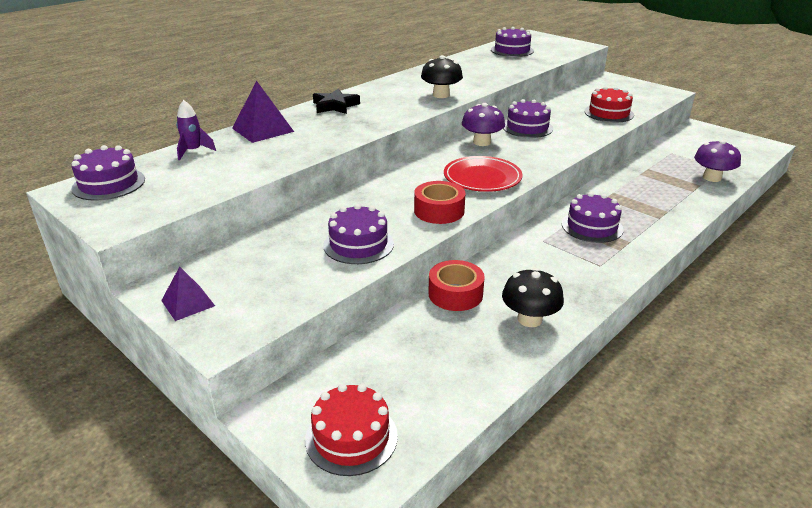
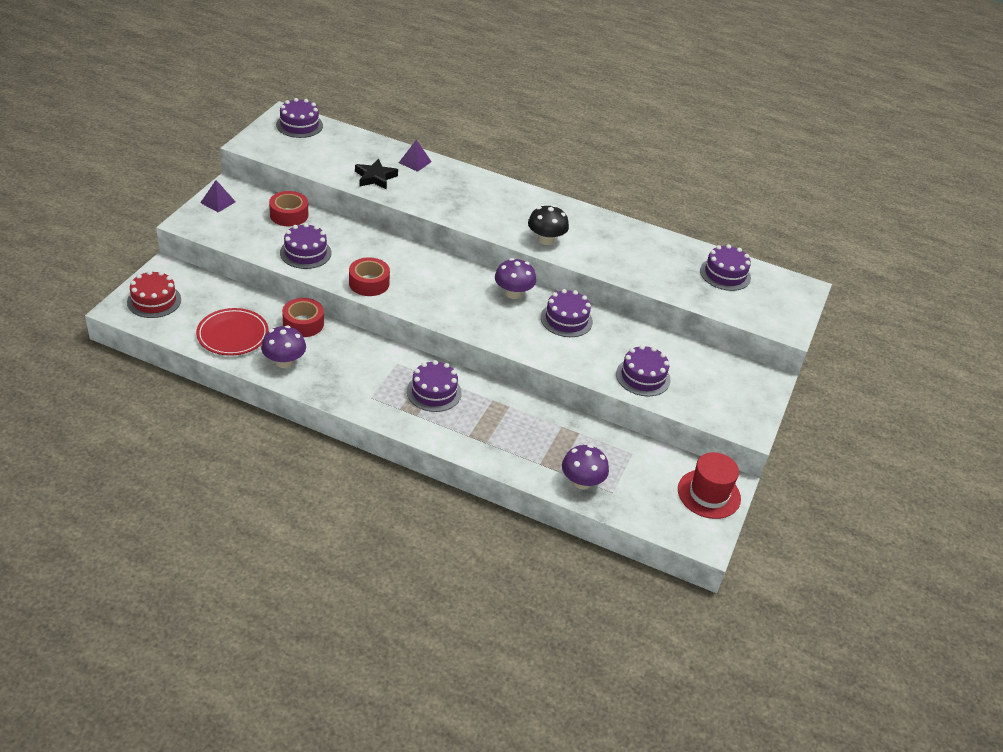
camera: 65 degrees right, 10 degrees up
purple rocket [176,100,216,160] -> none
purple pyramid [232,81,294,143] -> purple pyramid [399,140,432,172], size x0.64
black star [313,89,360,114] -> black star moved to [355,159,398,190]
red plate [444,156,522,192] -> red plate moved to [196,308,269,356]
black mushroom [502,268,564,327] -> purple mushroom [261,326,306,368]
red cake [584,86,634,123] -> purple cake [616,345,671,396]
none -> red tape [269,191,308,227]
none -> red hat [678,452,741,519]

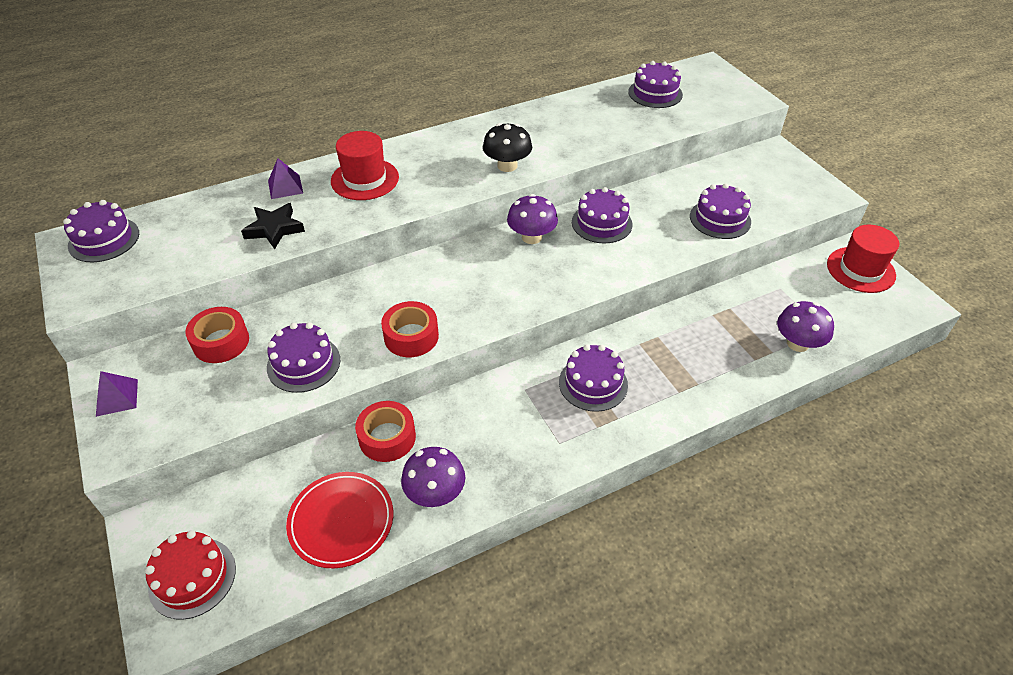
camera: 45 degrees left, 5 degrees up
none -> red hat [331,131,399,200]

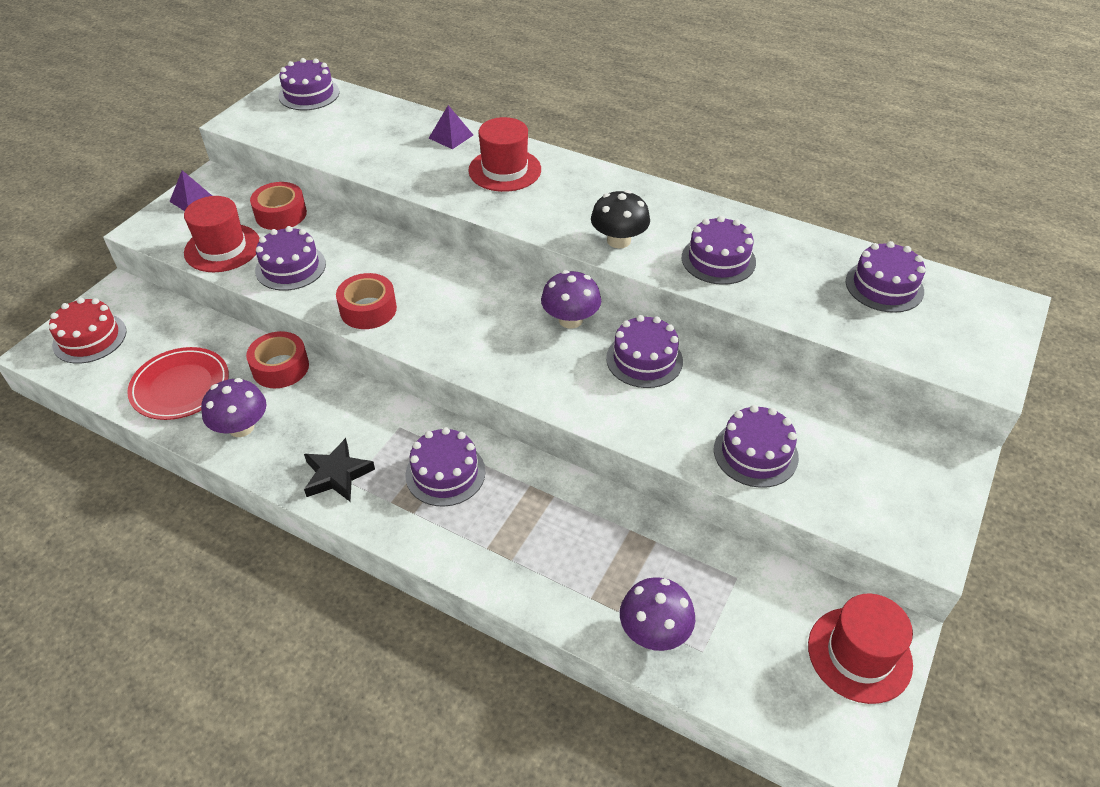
camera: 55 degrees right, 0 degrees up
black star [241,203,305,249] -> black star moved to [304,438,375,502]
none -> red hat [184,196,260,272]
none -> purple cake [682,216,756,285]

